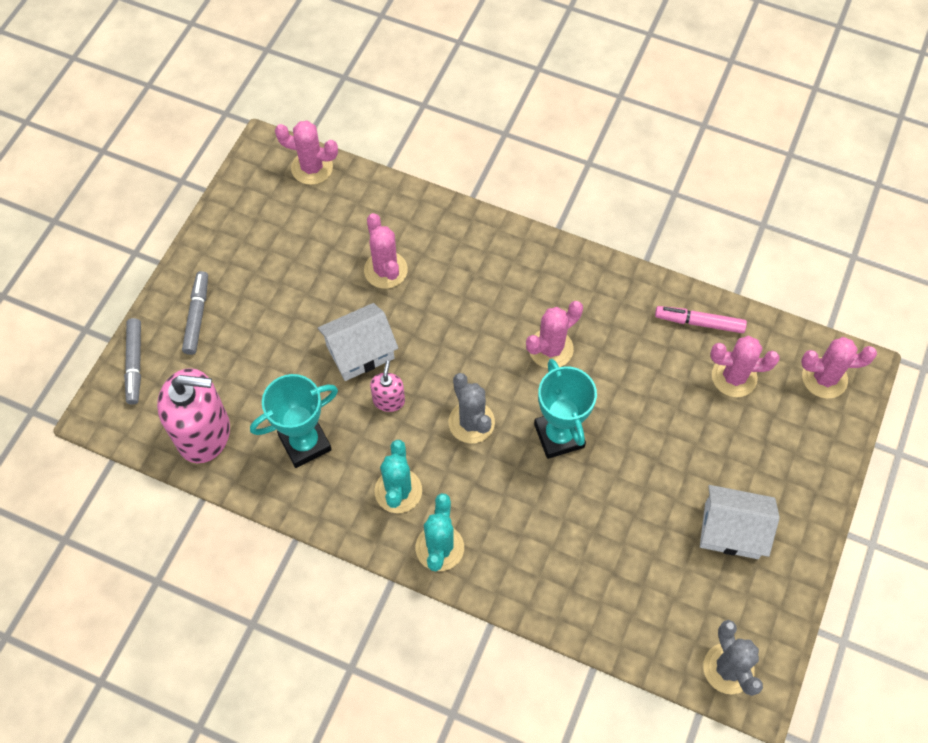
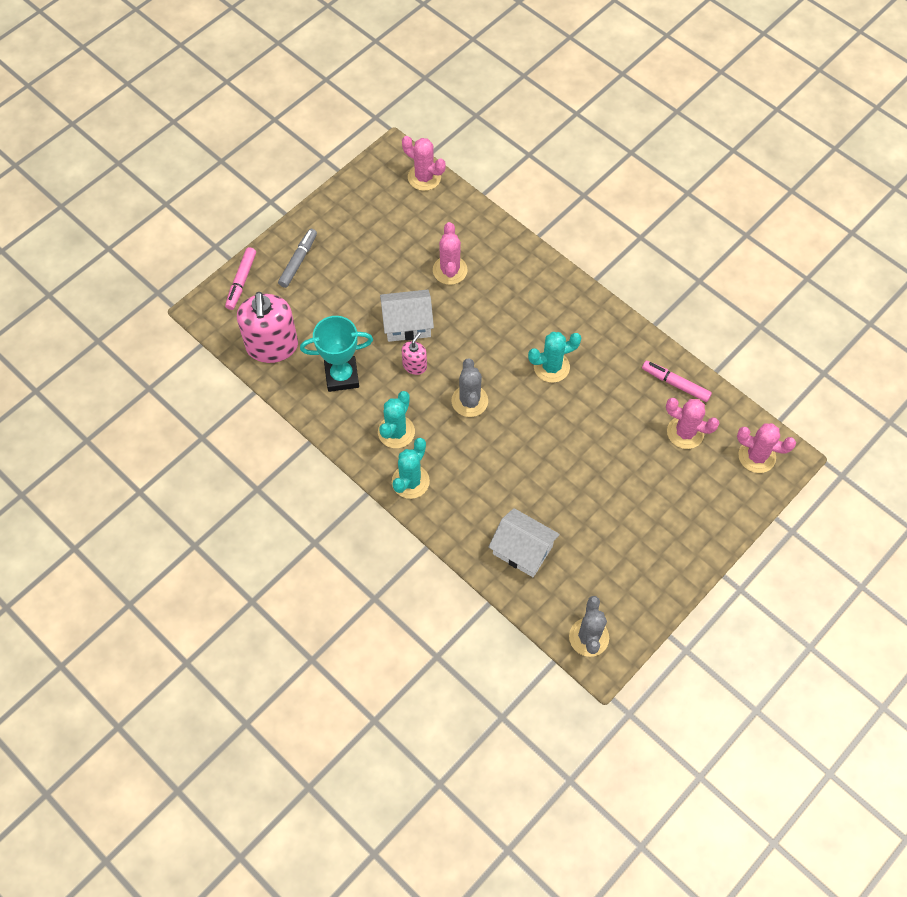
camera: 20 degrees right, 0 degrees up
grey marker [124,318,141,405] -> pink marker [225,247,256,310]
pink soap dispenser [157,368,230,463] -> pink soap dispenser turned 60 degrees clockwise [237,292,298,363]
pink cactus [526,301,583,368] -> turquoise cactus [528,332,581,383]
turquoise trophy [534,359,597,459] -> none
white house [700,485,780,559] -> white house moved to [489,508,560,577]

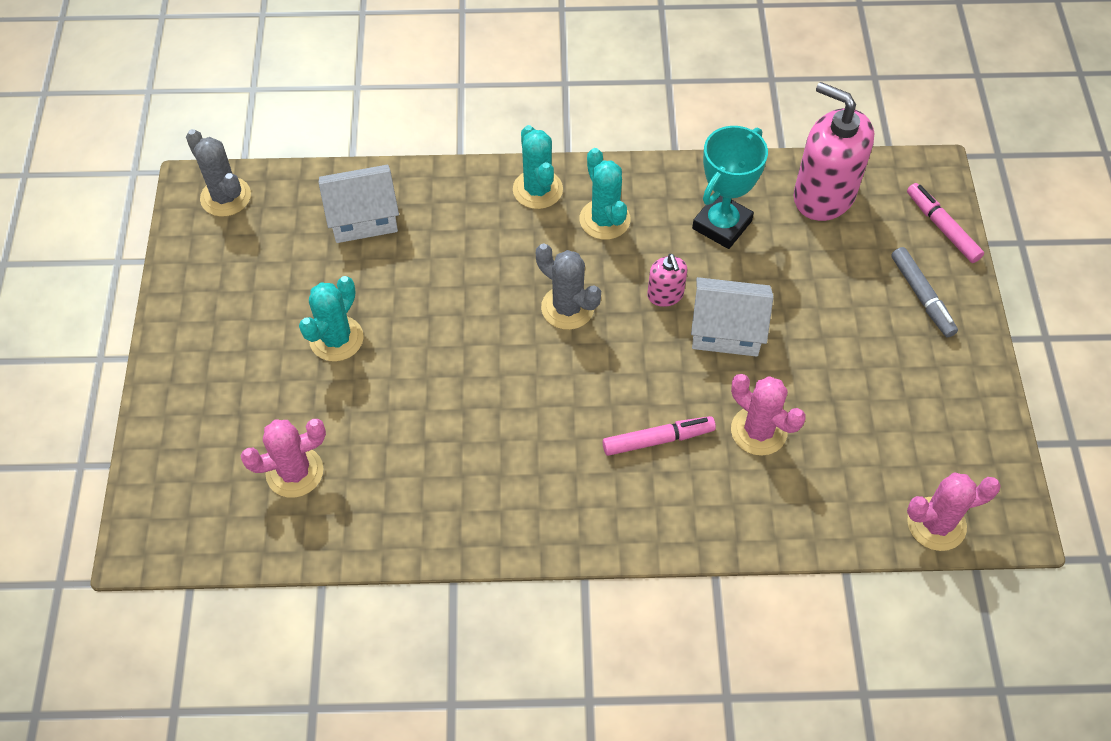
camera: 135 degrees right, 5 degrees down
white house [380,290,434,342] -> white house turned 60 degrees clockwise [691,277,773,357]
turquoise cactus [528,332,581,383] -> turquoise cactus moved to [299,276,364,362]
pink marker [642,361,712,402] -> pink marker moved to [603,416,716,456]
pink cactus [737,423,796,473] -> none

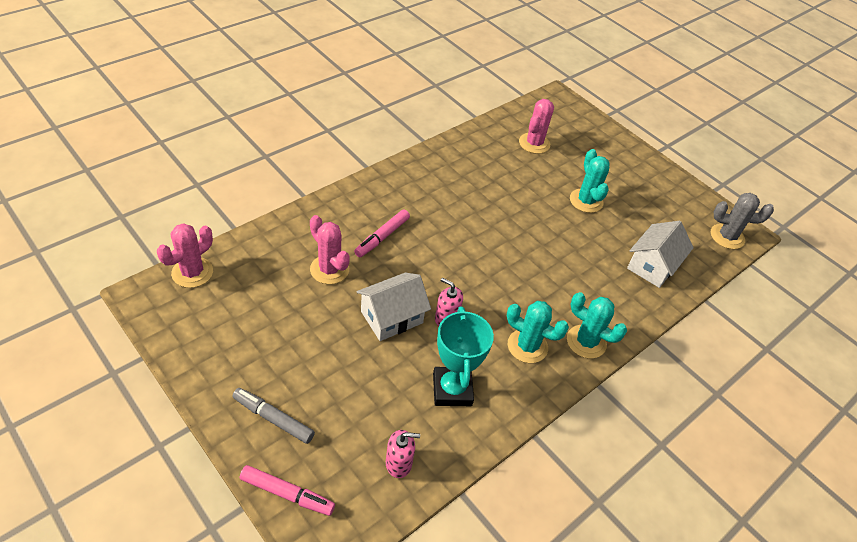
camera: 135 degrees right, 10 degrees down
grey cactus [536,243,601,330] -> none
pink cactus [731,374,806,456] -> pink cactus turned 45 degrees clockwise [310,215,350,284]
pink soap dispenser [794,82,874,221] -> pink soap dispenser [386,430,420,478], size x0.48

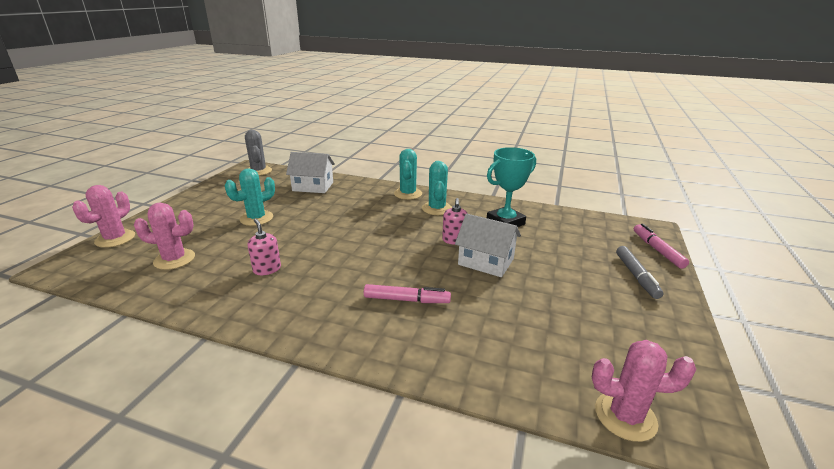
camera: 115 degrees left, 20 degrees down
pink cactus [310,215,350,284] -> pink cactus moved to [72,185,135,248]
pink soap dispenser [386,430,420,478] -> pink soap dispenser moved to [247,219,281,275]

